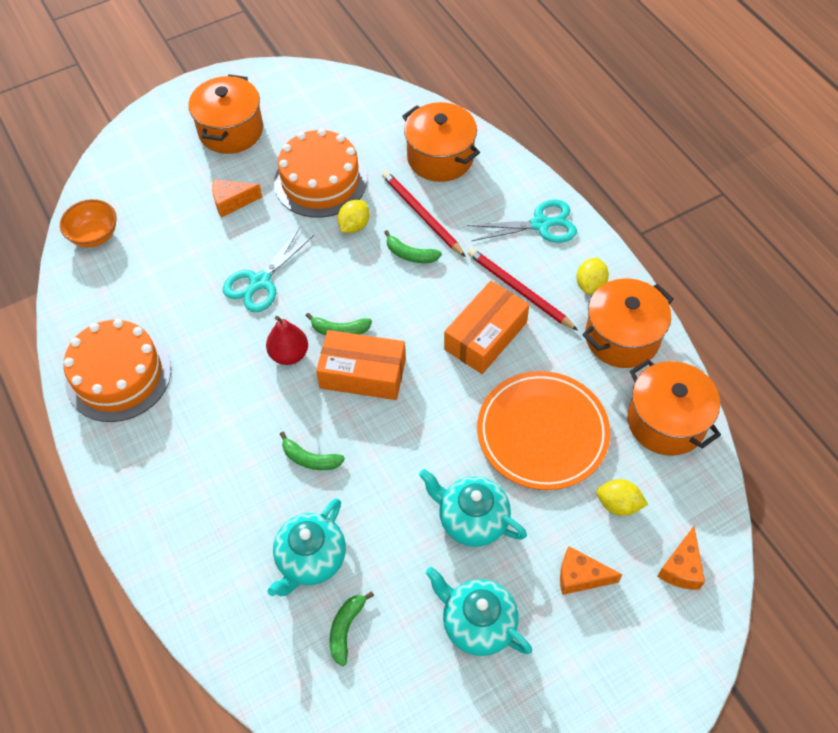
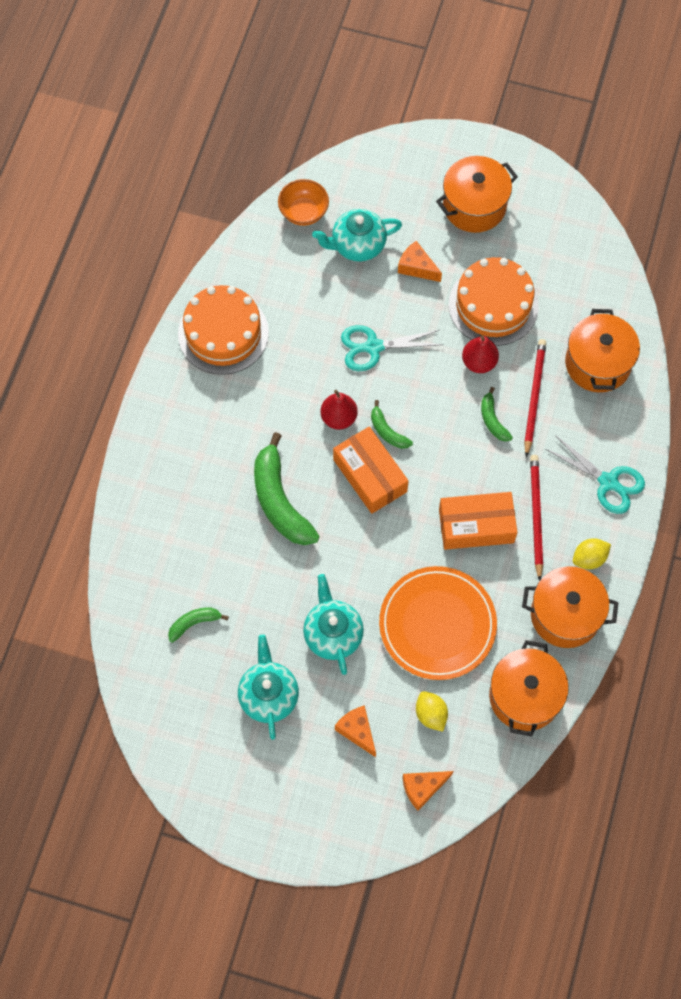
camera: 45 degrees right, 10 degrees up
turquoise teapot [267,498,346,596] -> turquoise teapot moved to [312,209,402,262]
green banana [280,432,345,470] -> green banana [254,432,320,545], size x2.01
yellow lemon [338,200,370,233] -> red pear [462,336,499,373]

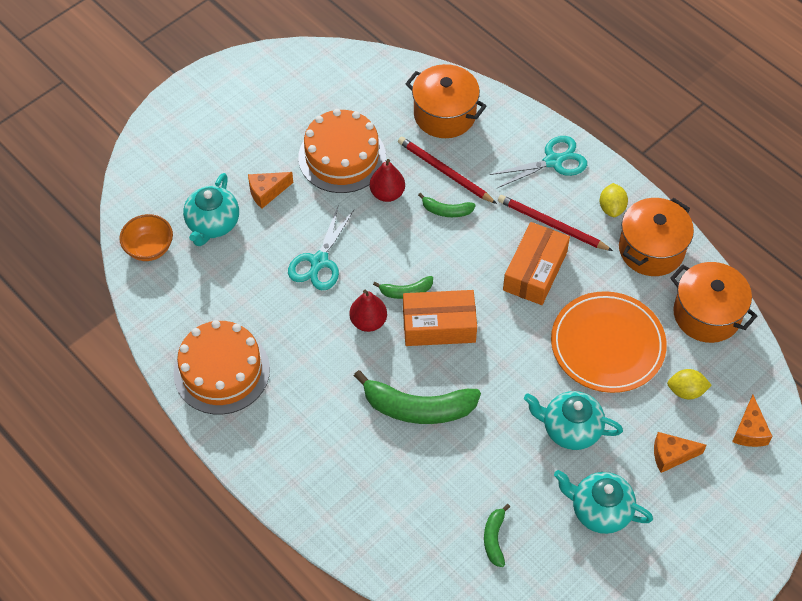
camera: 60 degrees left, 10 degrees down
orange pot [436,156,518,233] -> none

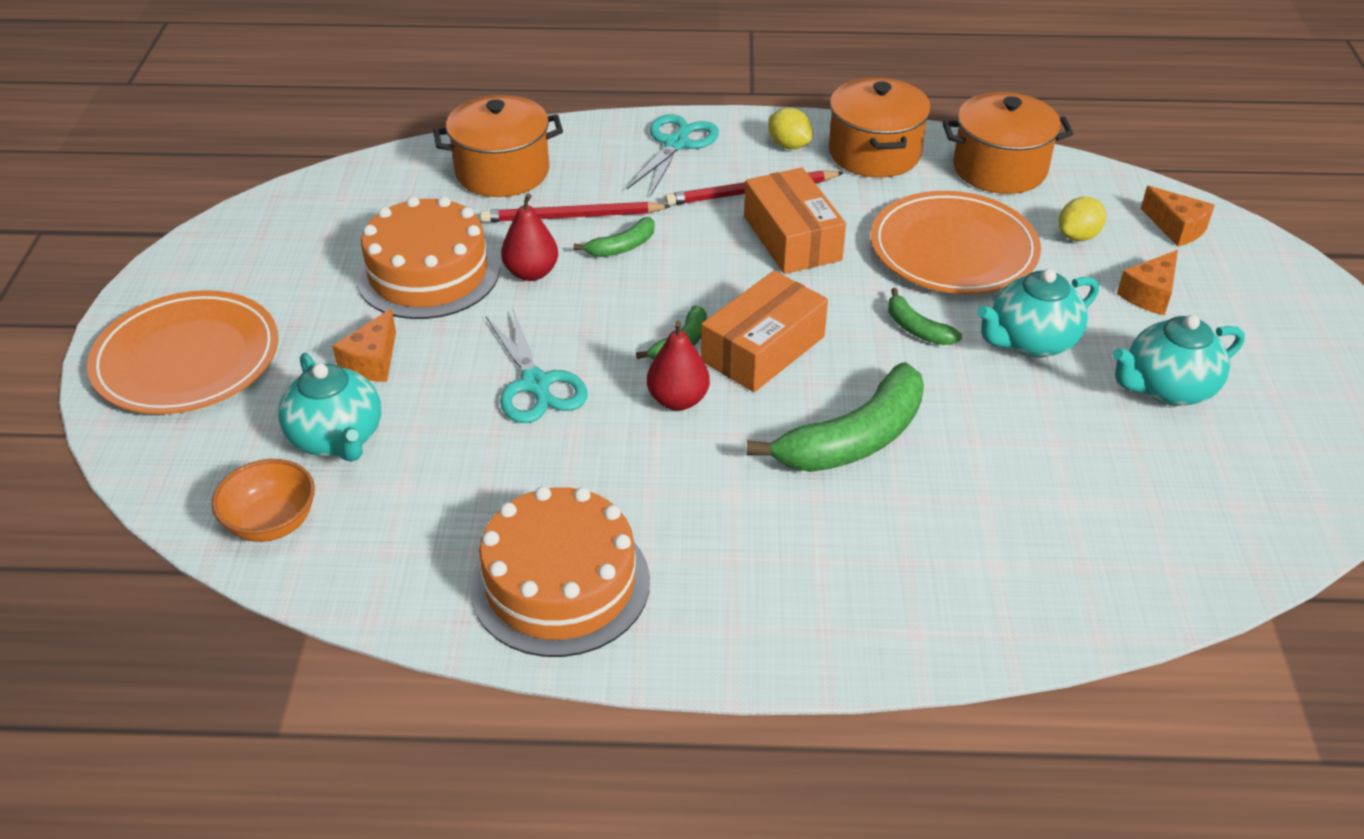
camera: 45 degrees left, 15 degrees down
green banana [484,504,510,567] -> green banana moved to [888,288,962,345]
none -> orange plate [87,290,278,414]

